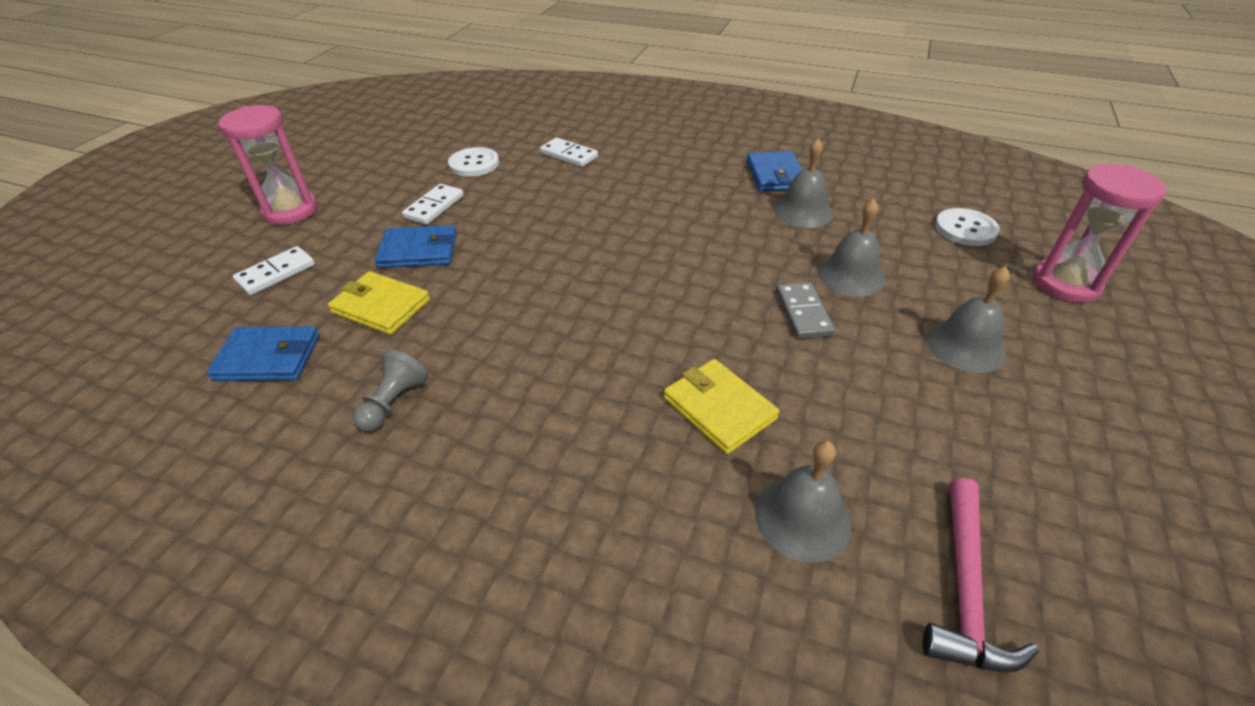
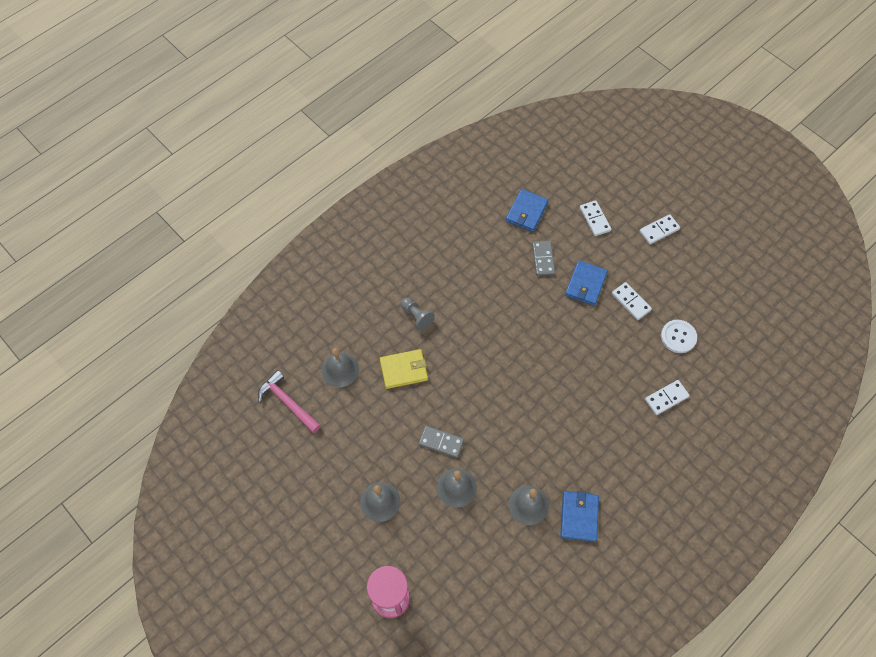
camera: 115 degrees right, 20 degrees up
pink hourglass [218,105,317,225] -> white domino [639,214,680,245]
yellow wallet [328,271,430,335] -> grey domino [532,241,555,276]
grey pawn [353,349,428,432] -> grey pawn moved to [401,298,435,331]
blue wallet [747,151,802,192] -> blue wallet turned 75 degrees clockwise [560,491,599,542]
white button [935,208,1000,246] -> none

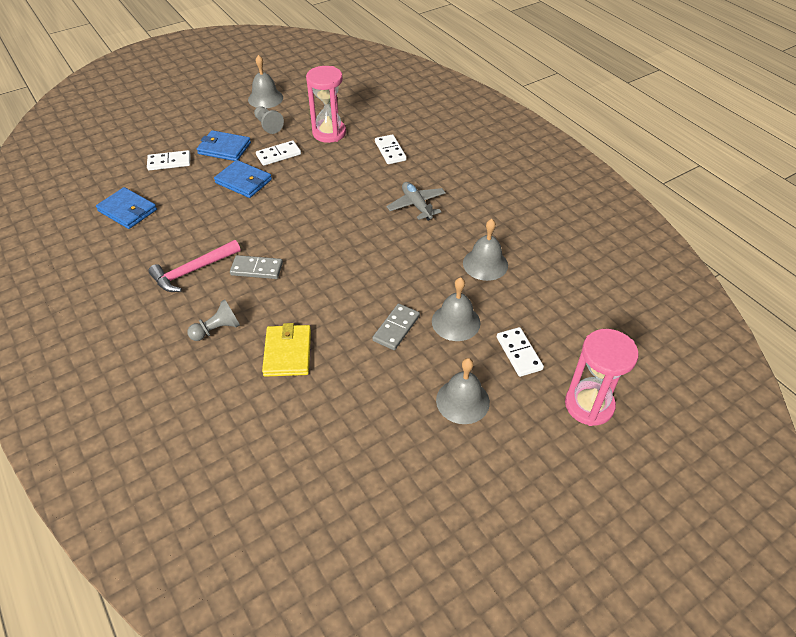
camera: 80 degrees left, 15 degrees down
pink hammer [258,370,321,433] -> pink hammer moved to [148,240,241,292]
grey bell [321,348,359,387] -> grey bell moved to [248,55,283,108]
grey domino [532,241,555,276] -> grey domino moved to [230,255,283,279]
blue wallet [560,491,599,542] -> blue wallet moved to [197,130,251,161]
white domino [639,214,680,245] -> white domino moved to [497,327,544,377]
white button [661,320,697,353] -> pink hourglass [306,66,346,143]
none -> grey pawn [254,106,284,134]
none -> grey plane [386,182,446,221]

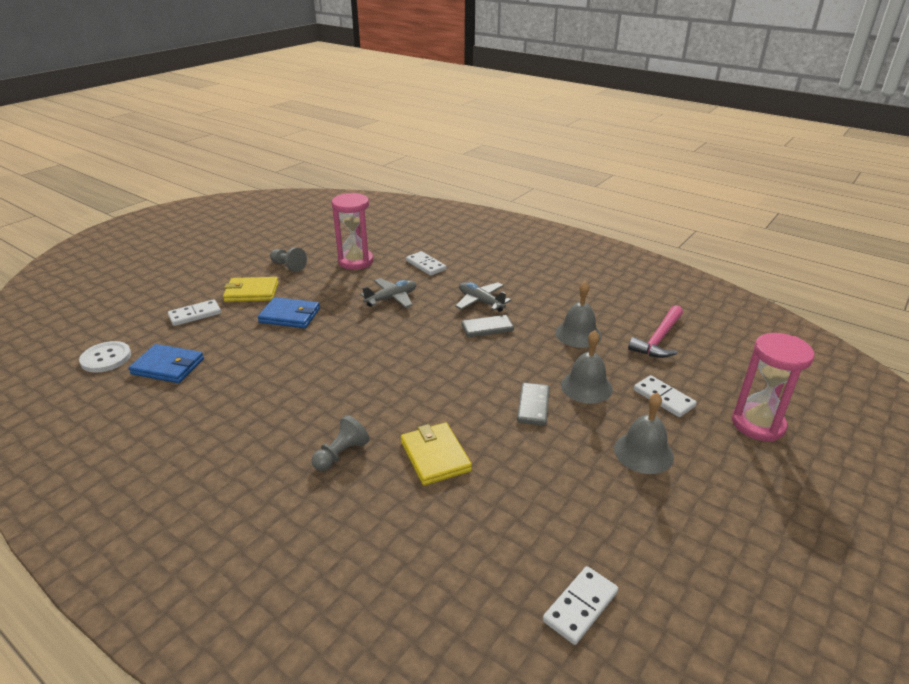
camera: 20 degrees left, 15 degrees down
pink hammer [148,240,241,292] -> pink hammer moved to [628,305,683,358]
blue wallet [197,130,251,161] -> yellow wallet [223,277,279,302]
grey domino [230,255,283,279] -> grey domino moved to [462,315,514,337]
grey bell [248,55,283,108] -> none
white domino [256,141,301,166] -> white domino moved to [543,566,618,645]
none -> white button [79,341,131,372]
none -> grey plane [360,278,416,308]

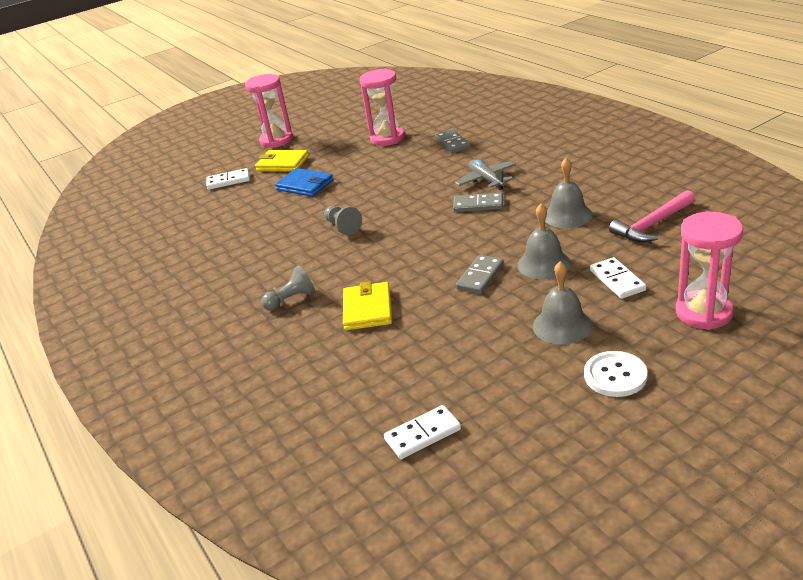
camera: 25 degrees right, 0 degrees up
white button [79,341,131,372] -> white button moved to [584,351,647,397]
blue wallet [128,344,204,383] -> none
grey pawn [270,247,307,272] -> grey pawn moved to [324,206,362,235]
grey plane [360,278,416,308] -> none
white domino [406,251,446,276] -> grey domino [435,129,470,153]
none -> pink hourglass [245,74,293,148]

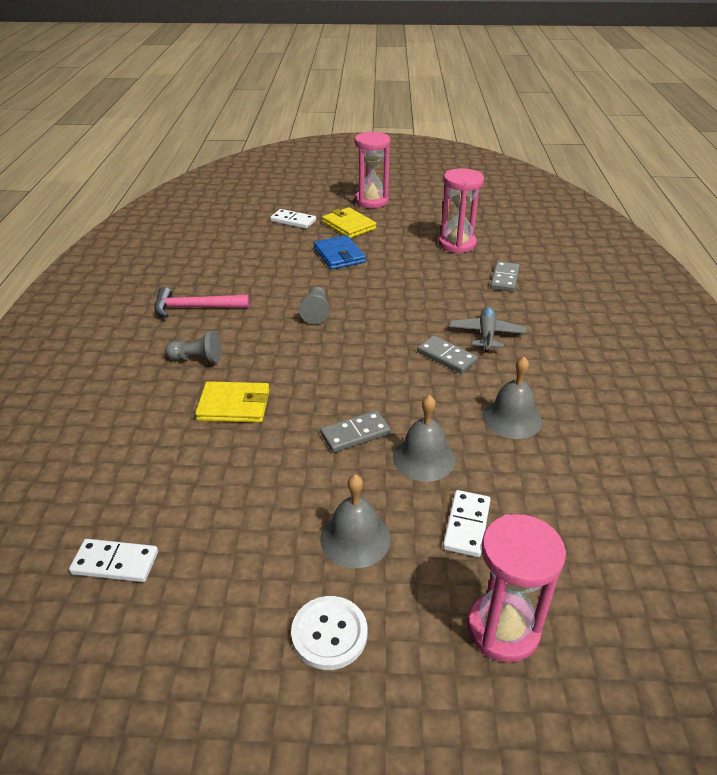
camera: 30 degrees right, 5 degrees up
yellow wallet [343,281,392,330] -> yellow wallet turned 60 degrees clockwise [195,381,270,423]
pink hammer [609,190,695,242] -> pink hammer moved to [155,287,250,318]

